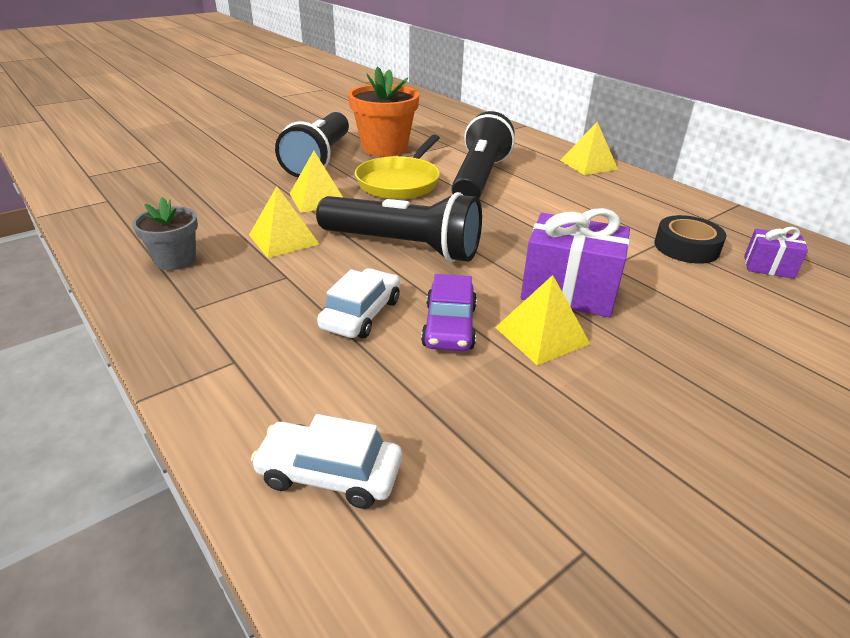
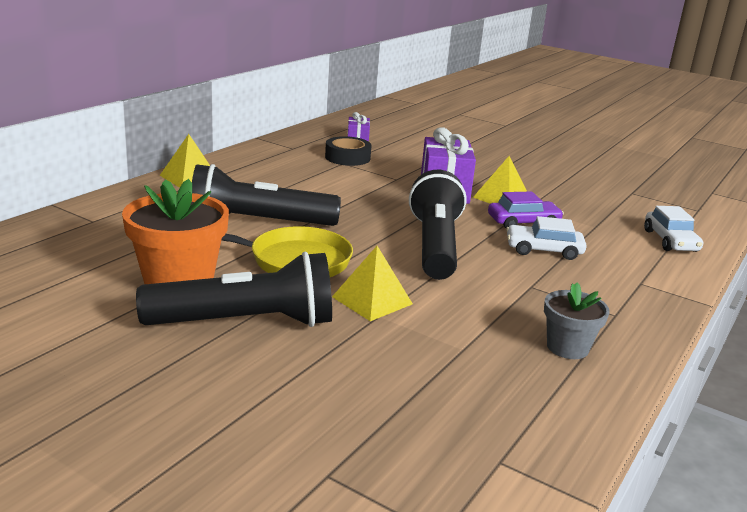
camera: 110 degrees left, 10 degrees down
yellow pyramid [249,186,320,258] -> none

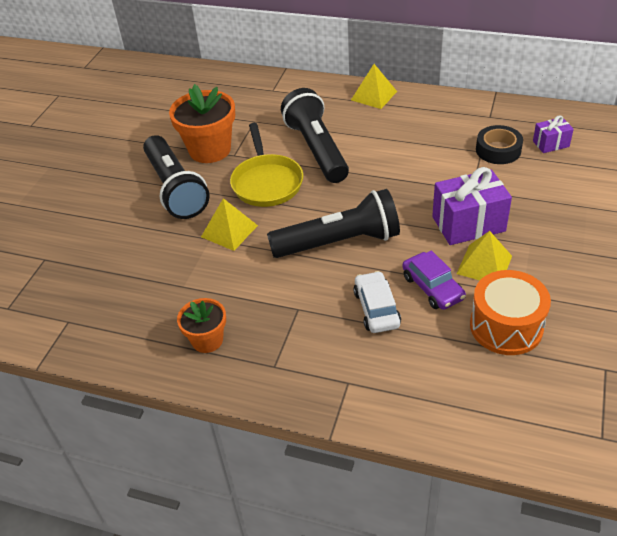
camera: 80 degrees right, 20 degrees up
grey flower pot [544,282,610,359] -> orange flower pot [177,298,226,353]
white car [644,206,703,252] -> none
none -> orange drum [470,270,551,355]

